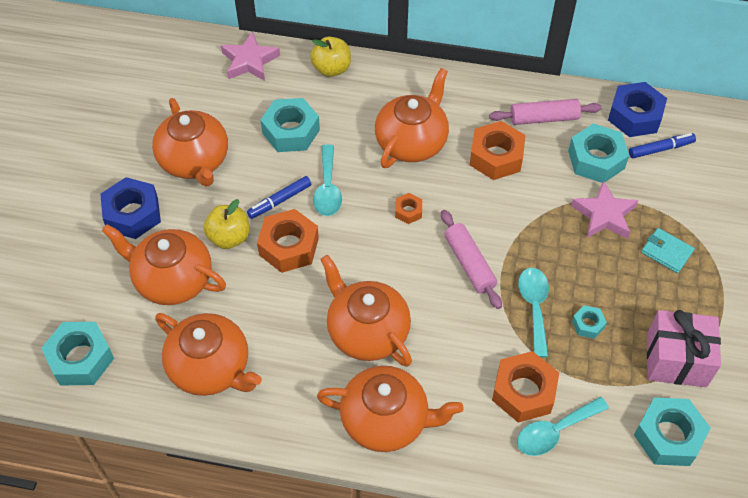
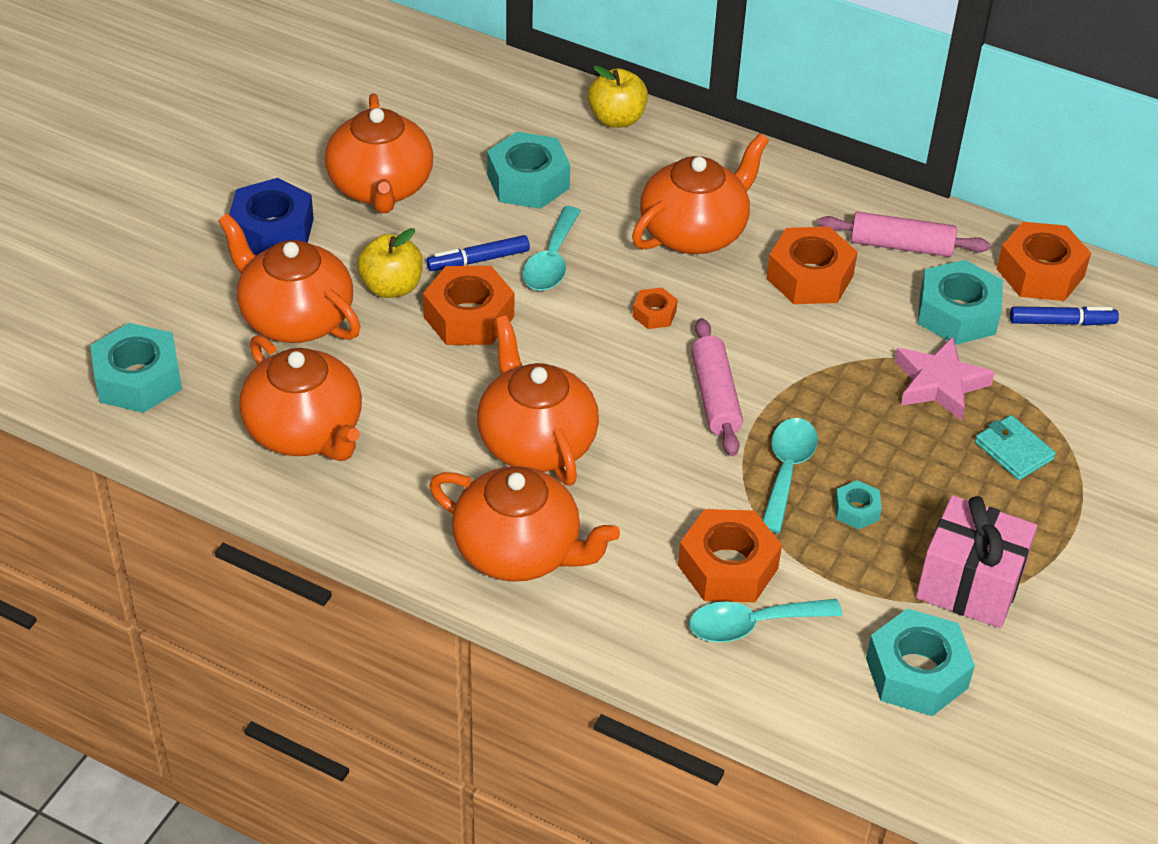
camera: 15 degrees right, 10 degrees down
pink star [221,31,280,81] -> none
blue nut [608,82,667,137] -> orange nut [997,222,1091,301]

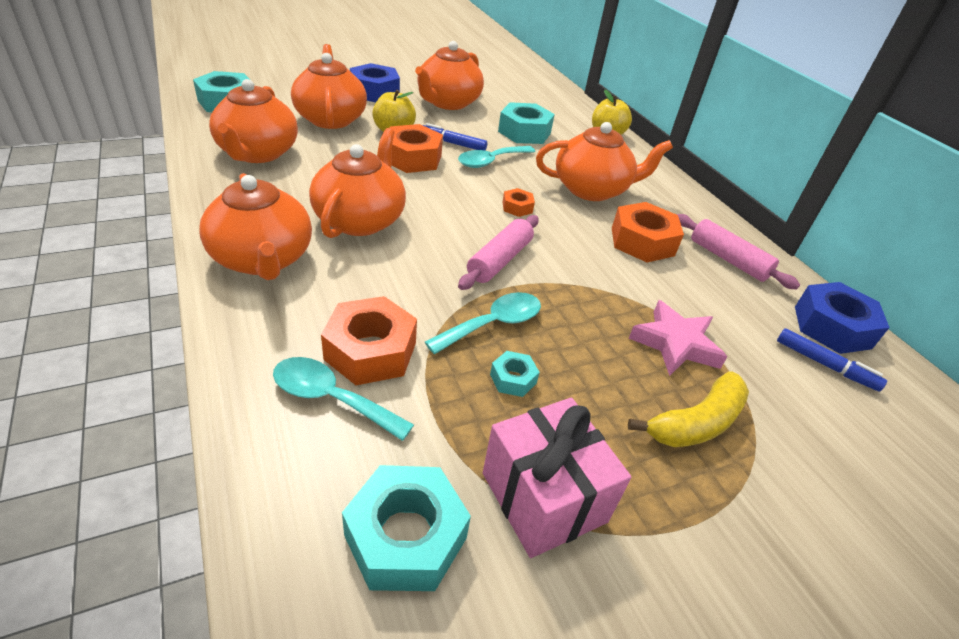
camera: 35 degrees right, 5 degrees down
turquoise nut [918,260,1003,345] -> none
turquoise wallet [975,415,1056,480] -> yellow banana [628,371,749,447]
orange nut [997,222,1091,301] -> blue nut [795,282,890,354]

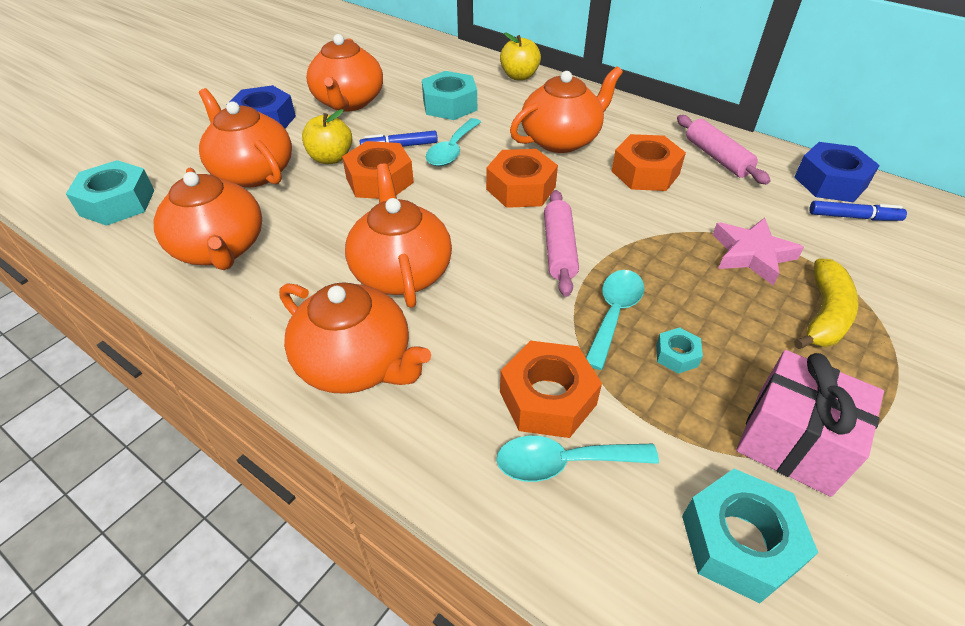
camera: 25 degrees left, 5 degrees up
orange nut [502,188,535,217] -> orange nut [486,149,558,208], size x1.99
pink rolling pin [677,214,800,290] -> pink rolling pin turned 45 degrees clockwise [677,115,771,184]

